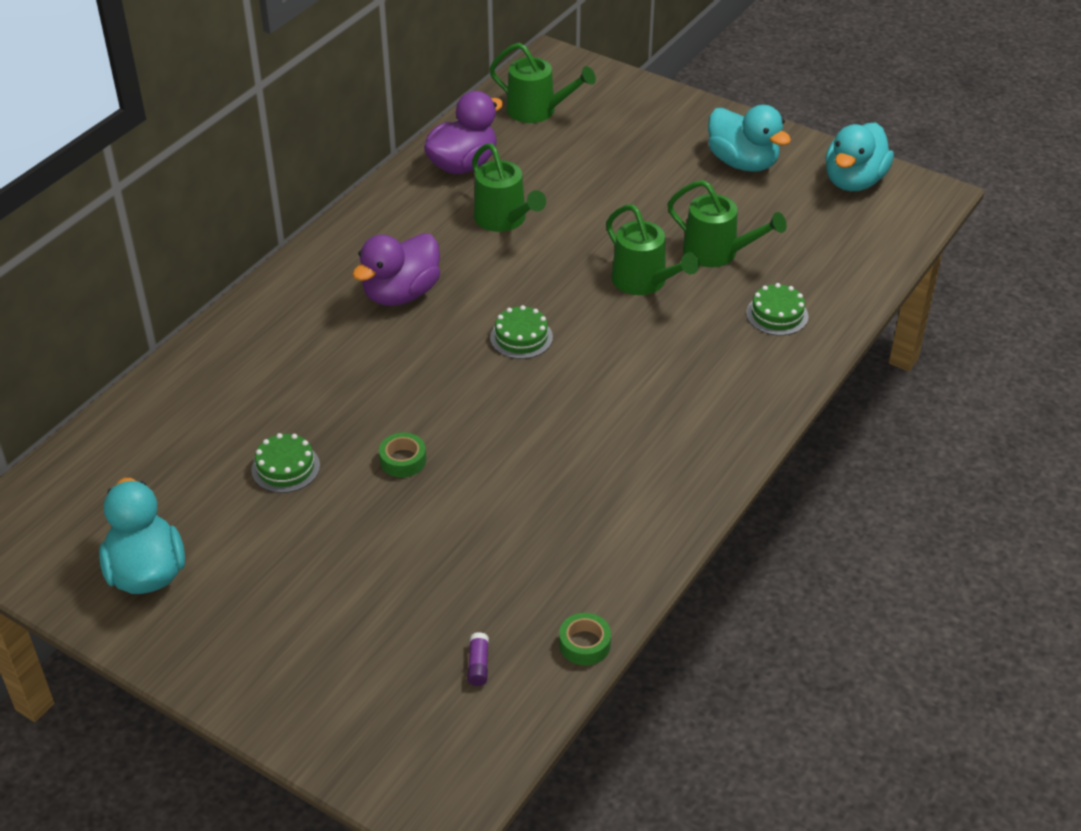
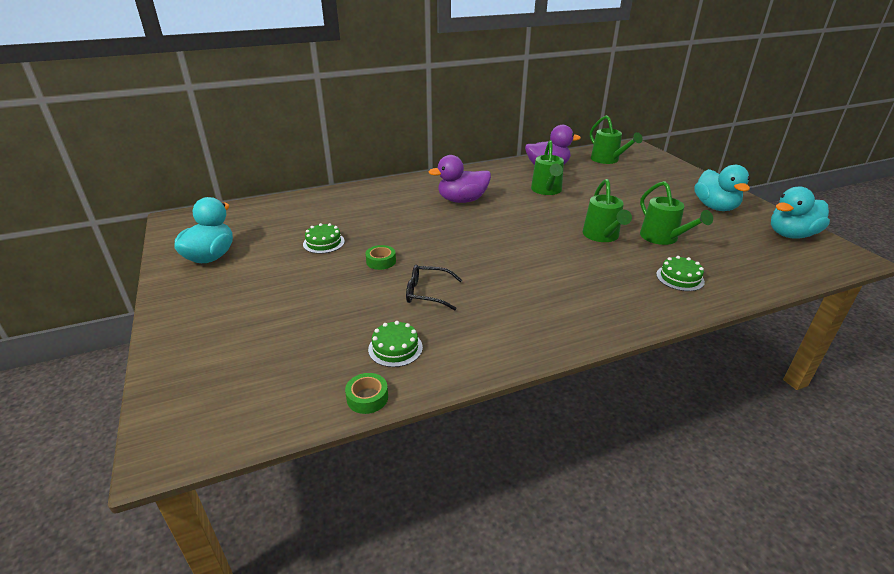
camera: 35 degrees right, 10 degrees down
purple glue stick [467,632,489,686] -> none
green cake [490,305,553,359] -> green cake moved to [368,321,423,367]
none -> black glasses [406,264,462,310]

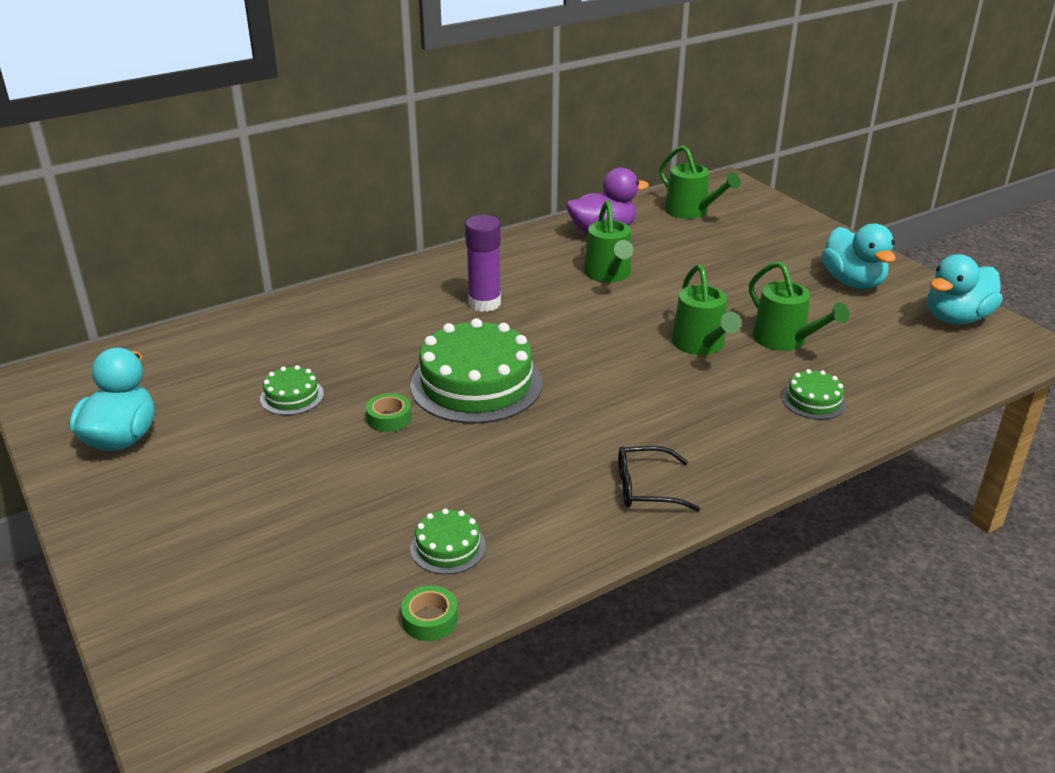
camera: 10 degrees left, 0 degrees up
black glasses [406,264,462,310] -> black glasses moved to [618,446,700,512]
purple duck [428,155,491,203] -> purple glue stick [465,215,501,312]
none -> green cake [410,318,542,424]

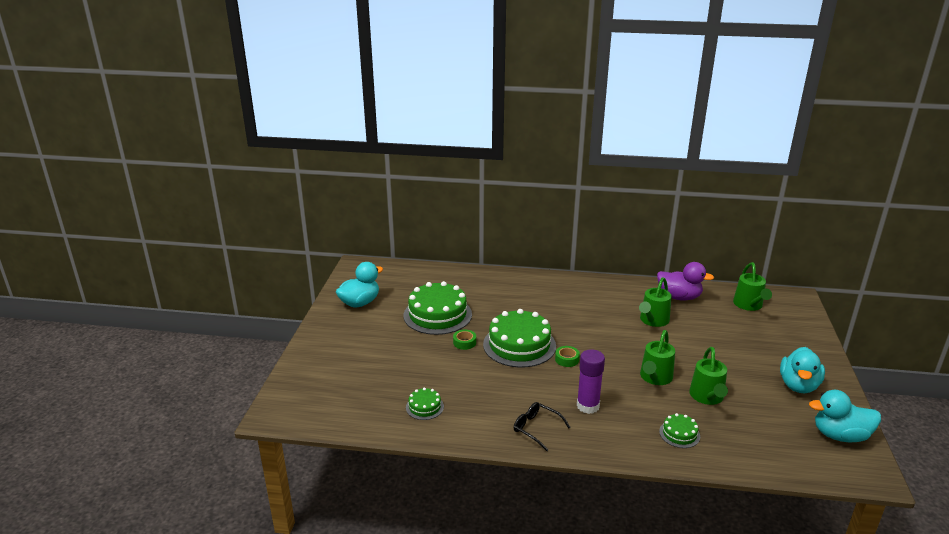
camera: 40 degrees right, 5 degrees down
green cake [260,365,324,415] -> green cake [403,281,472,335], size x2.14
green tape [401,586,458,641] -> green tape moved to [555,346,580,367]
purple glue stick [465,215,501,312] -> purple glue stick moved to [577,349,605,414]

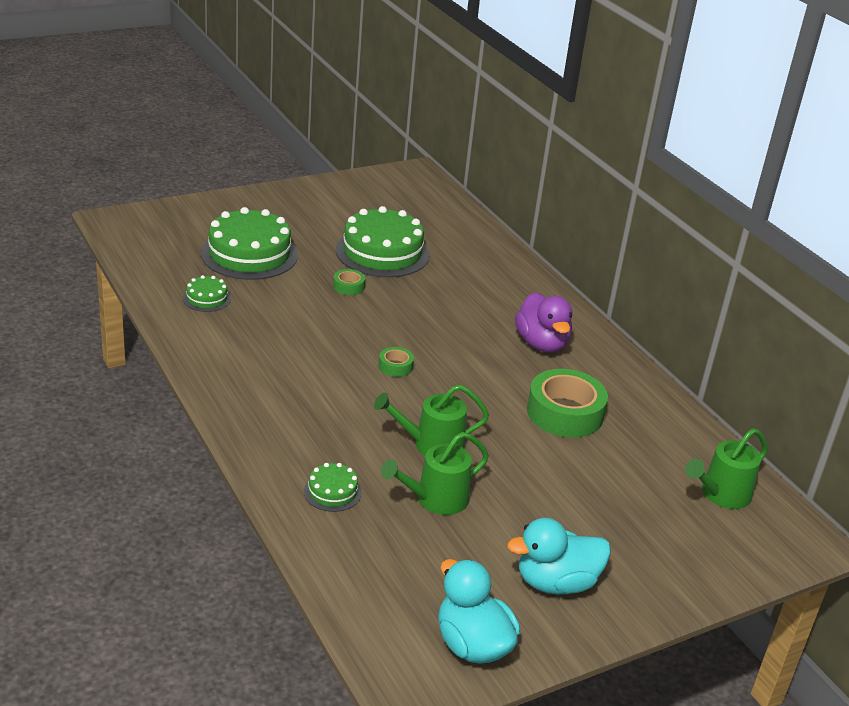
camera: 50 degrees right, 5 degrees up
turquoise duck [336,262,383,307] -> none
green cake [483,309,556,368] -> green cake moved to [201,207,298,280]
black glasses [514,402,571,451] -> none
purple glue stick [577,349,605,414] -> none
green watering can [639,277,672,327] -> green tape [527,369,608,438]
purple duck [657,262,714,300] -> purple duck moved to [515,292,572,352]

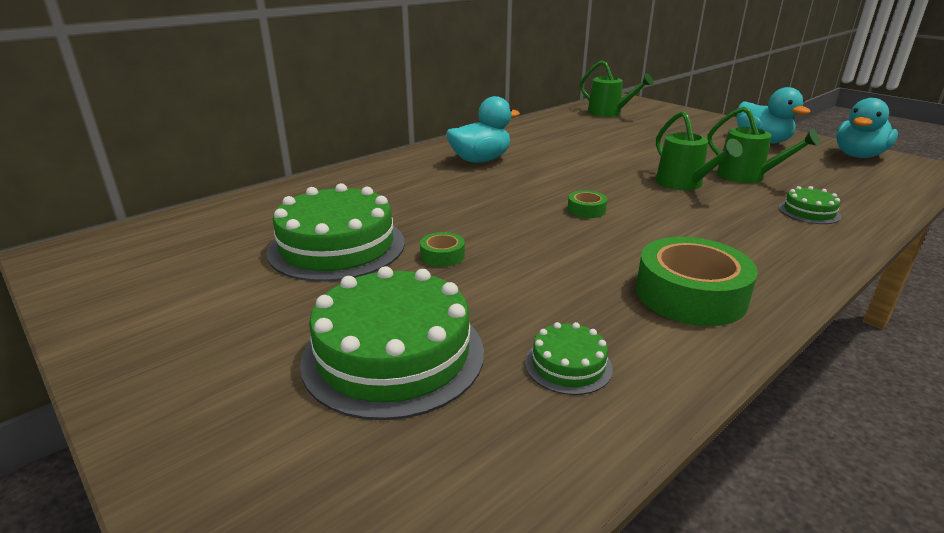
camera: 100 degrees left, 5 degrees down
purple duck [515,292,572,352] -> turquoise duck [446,96,520,163]
green tape [527,369,608,438] -> green tape moved to [636,237,758,326]

